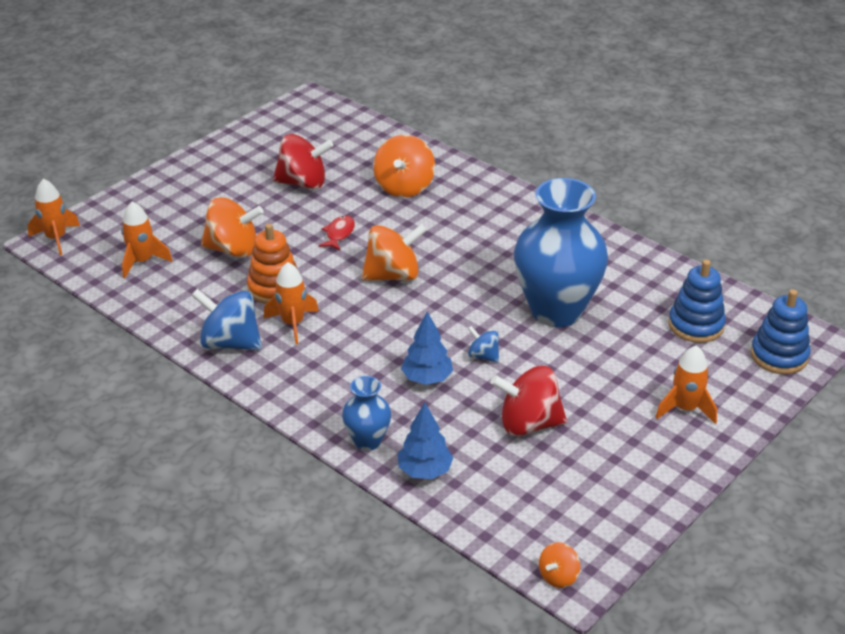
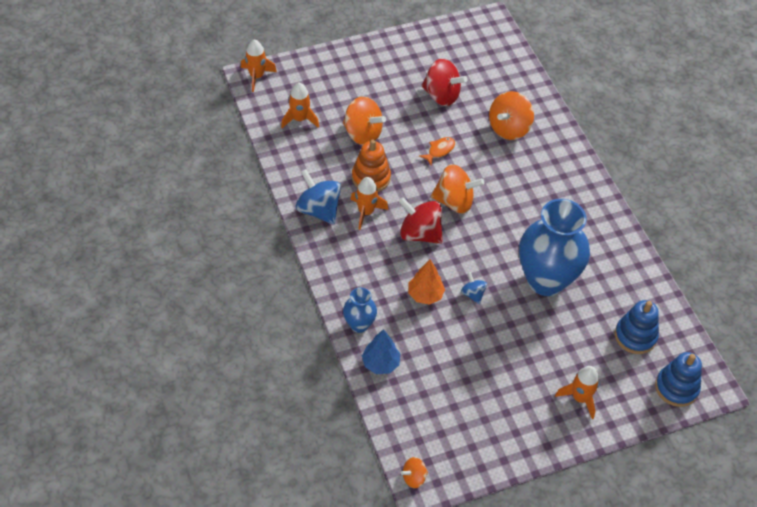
camera: 25 degrees right, 15 degrees up
red fish [319,215,355,250] -> orange fish [419,137,455,165]
blue tree [401,312,453,385] -> orange tree [408,260,445,305]
red spinning top [491,366,567,436] -> red spinning top moved to [398,197,443,244]

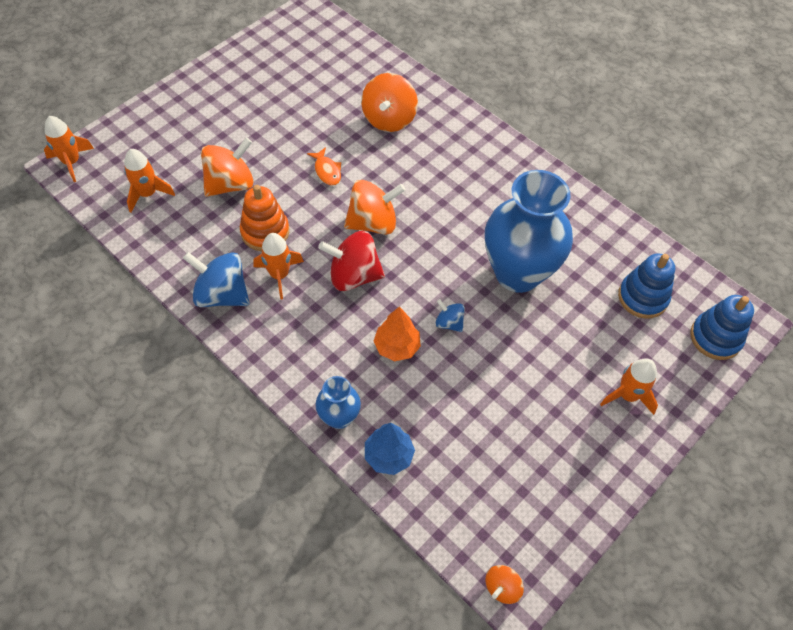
camera: 25 degrees left, 5 degrees up
orange spinning top [343,96,386,145] -> orange spinning top turned 45 degrees counterclockwise [201,137,253,197]
orange fish [419,137,455,165] -> orange fish turned 135 degrees clockwise [307,147,341,186]
red spinning top [421,59,467,106] -> none

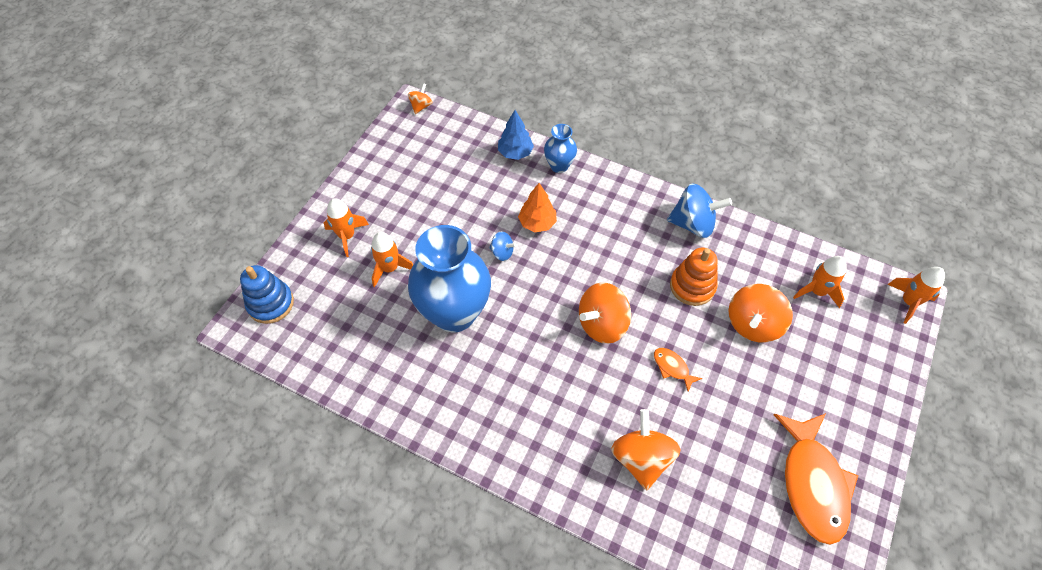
camera: 165 degrees right, 0 degrees up
orange rocket [253,233,304,299] -> orange rocket moved to [371,232,413,287]
red spinning top [318,231,385,291] -> none
blue stacking toy [618,253,675,319] -> none
none -> orange fish [774,413,858,545]

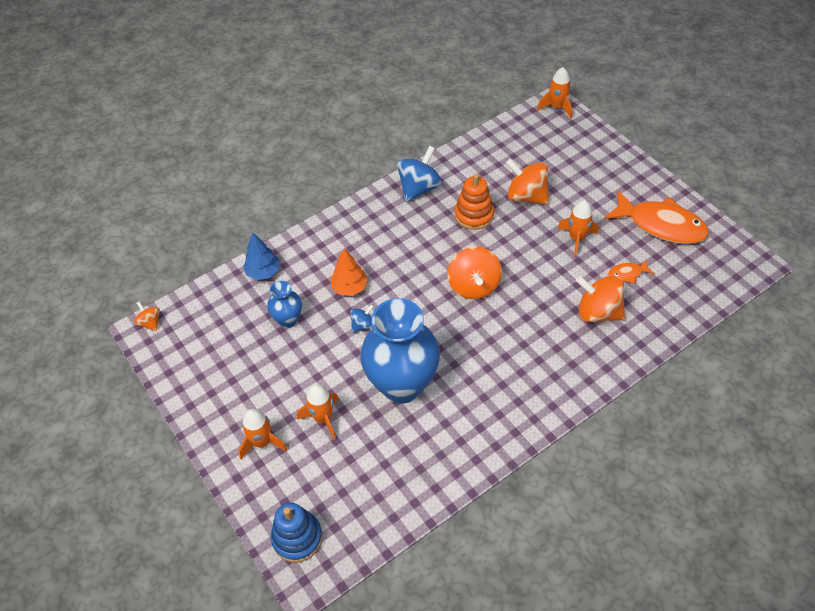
camera: 60 degrees left, 5 degrees down
blue vase [544,124,577,173] -> blue vase moved to [267,281,302,328]
orange fish [654,348,702,392] -> orange fish moved to [608,259,654,283]
orange spinning top [728,284,793,343] -> orange spinning top turned 150 degrees clockwise [506,158,549,205]
orange rocket [793,256,846,308] -> orange rocket moved to [557,200,599,257]

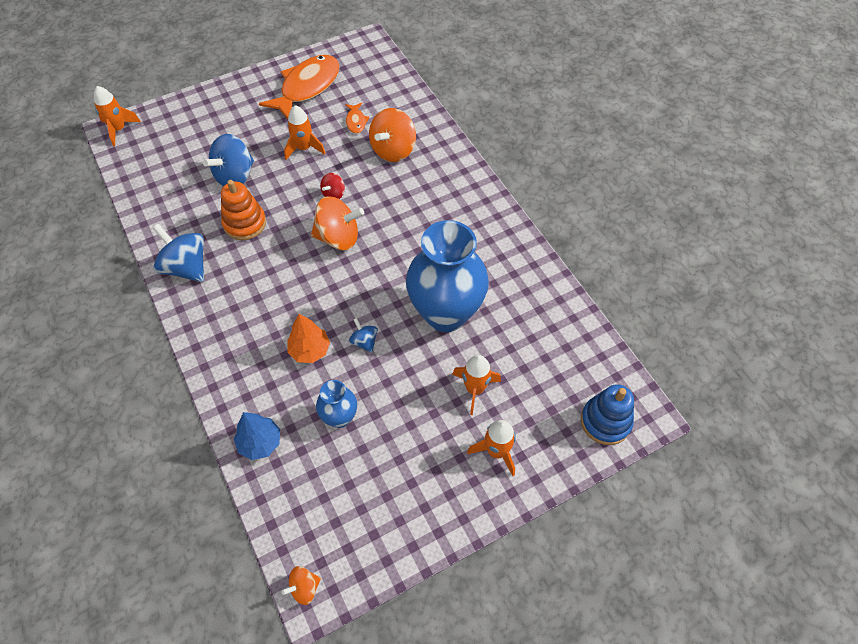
camera: 85 degrees left, 5 degrees up
orange spinning top [506,158,549,205] -> blue spinning top [203,134,254,186]
none -> red spinning top [320,173,345,199]

